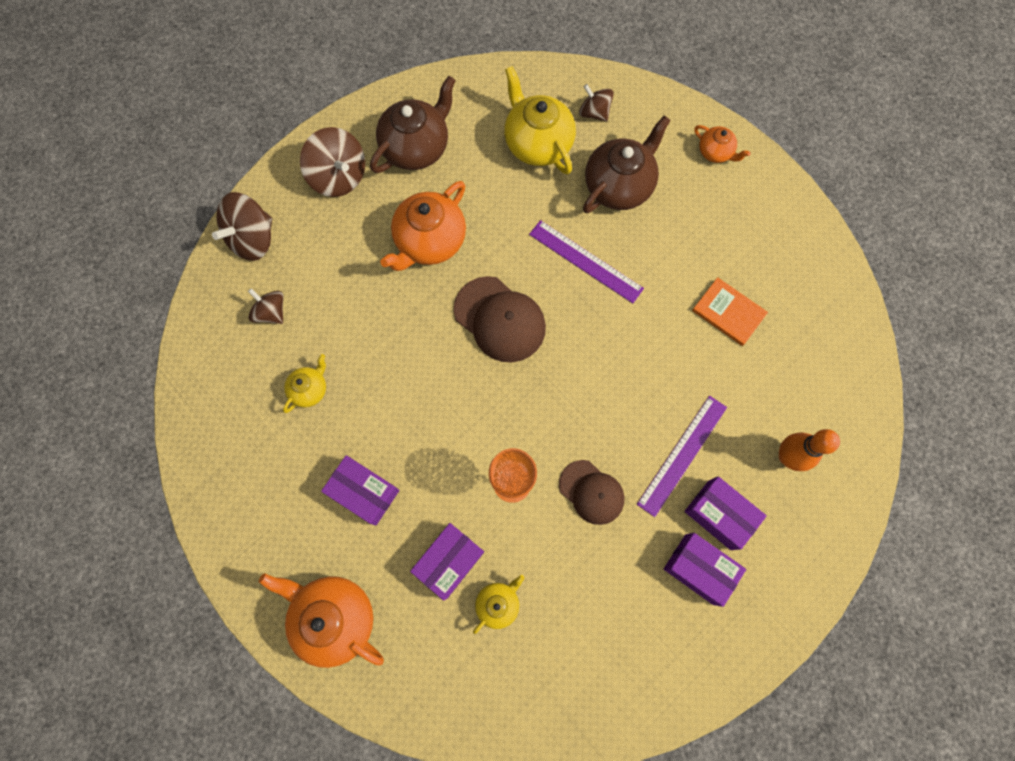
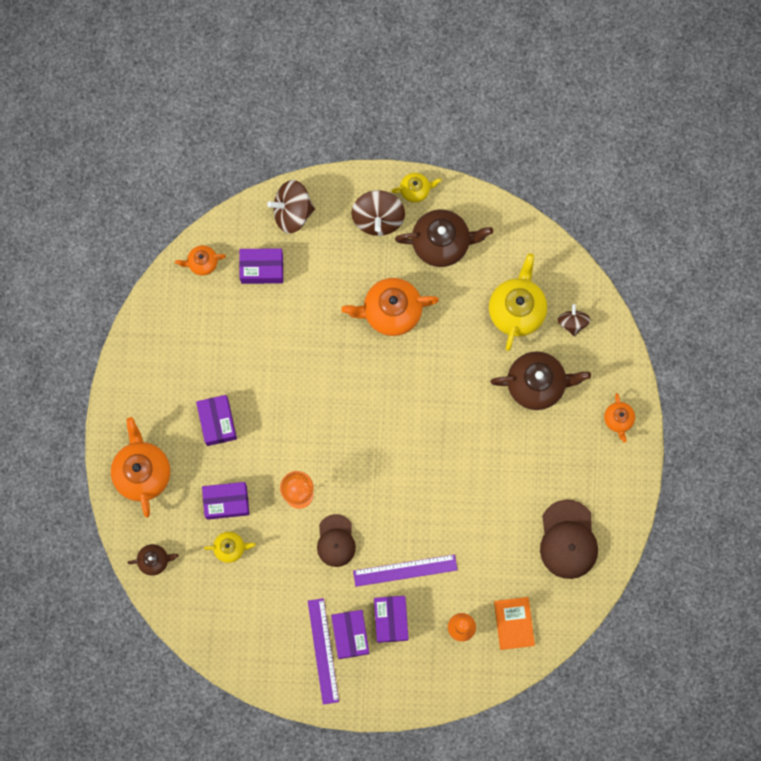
camera: 45 degrees right, 5 degrees up
brown spinning top [248,288,283,324] -> purple box [239,248,283,284]
yellow teapot [283,354,326,413] -> yellow teapot moved to [392,173,442,203]
brown cap [454,276,546,363] -> brown cap moved to [540,500,598,579]
purple ruler [529,220,644,303] -> purple ruler moved to [308,598,339,705]
orange book [692,277,768,346] -> orange book moved to [494,597,535,650]
none -> brown teapot [128,544,179,576]
none -> orange teapot [175,245,226,275]

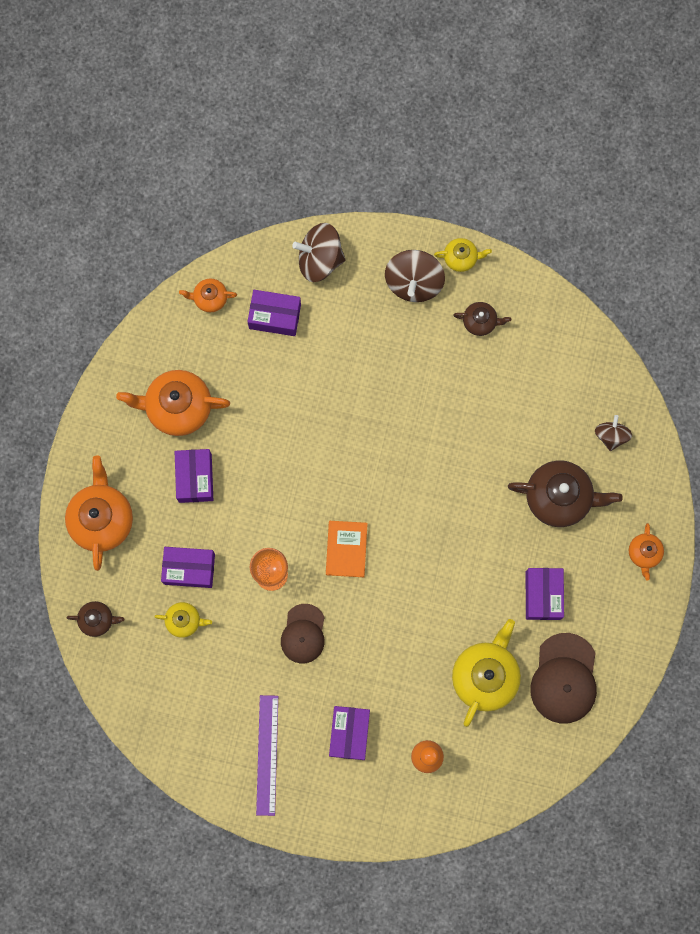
camera: 10 degrees right, 0 degrees up
purple box [331,610,369,659] -> purple box moved to [526,568,564,620]
orange teapot [341,278,439,336] -> orange teapot moved to [116,370,230,436]
purple ruler [353,554,457,587] -> none
brown teapot [395,209,493,267] -> brown teapot [453,302,511,336], size x0.52
yellow teapot [489,254,547,351] -> yellow teapot moved to [452,619,521,727]
orange book [494,597,535,650] -> orange book moved to [326,521,368,577]

